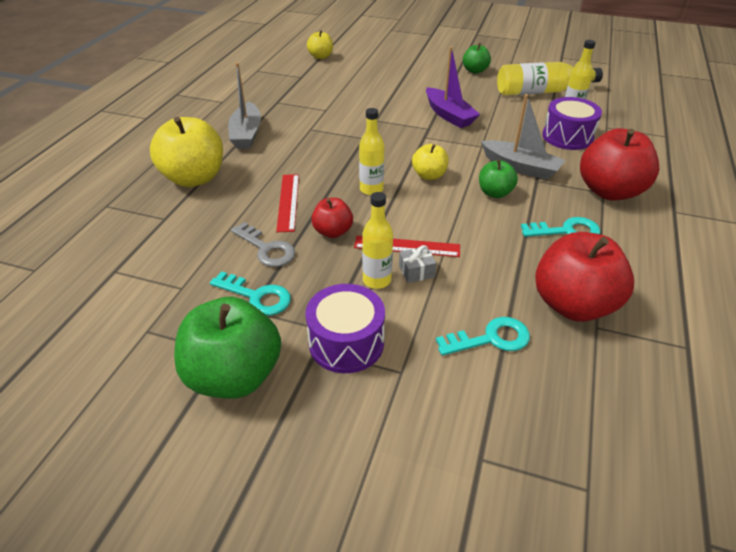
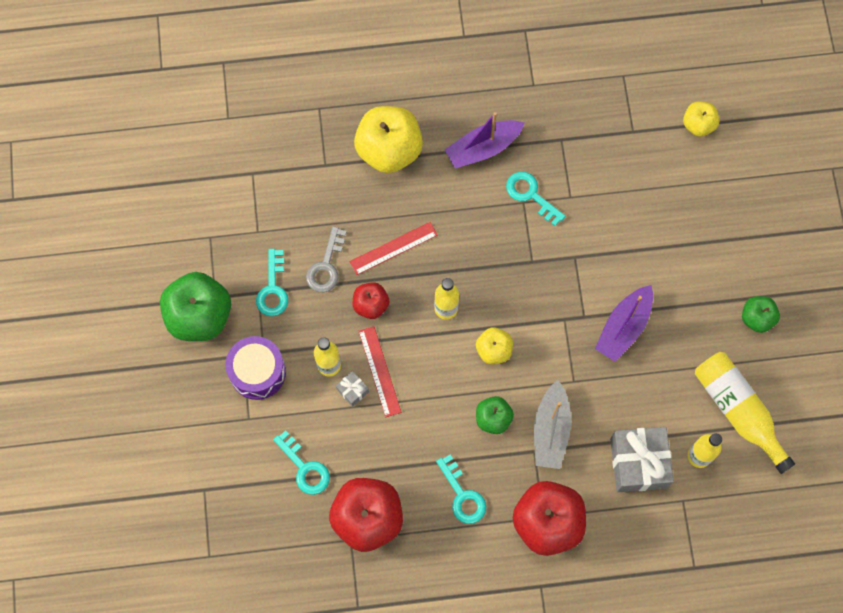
camera: 65 degrees right, 30 degrees up
grey boat [228,62,261,149] -> purple boat [444,112,524,169]
purple drum [542,97,602,150] -> grey gift [610,427,674,492]
none -> turquoise key [506,172,566,226]

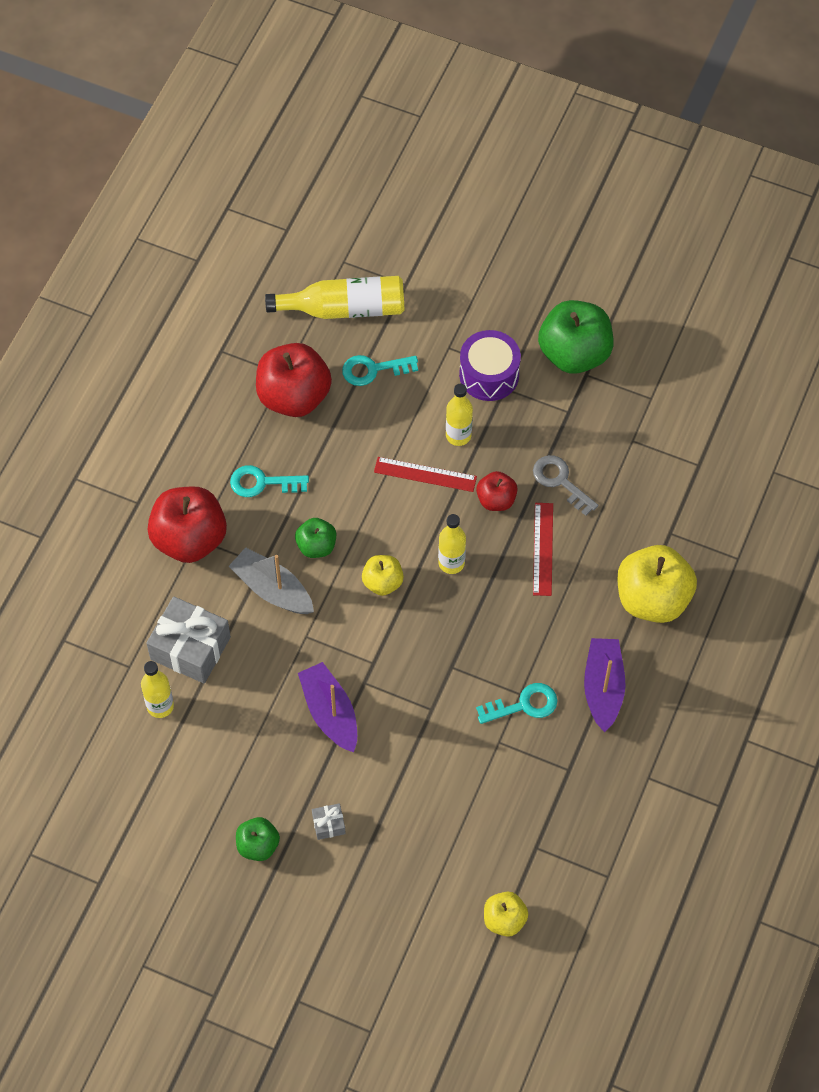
camera: 120 degrees right, 10 degrees down
turquoise key [256,249,288,316] -> none
grey gift [336,371,369,407] -> grey gift moved to [312,803,346,840]
yellow bottle [695,352,795,474] -> yellow bottle moved to [265,276,404,319]

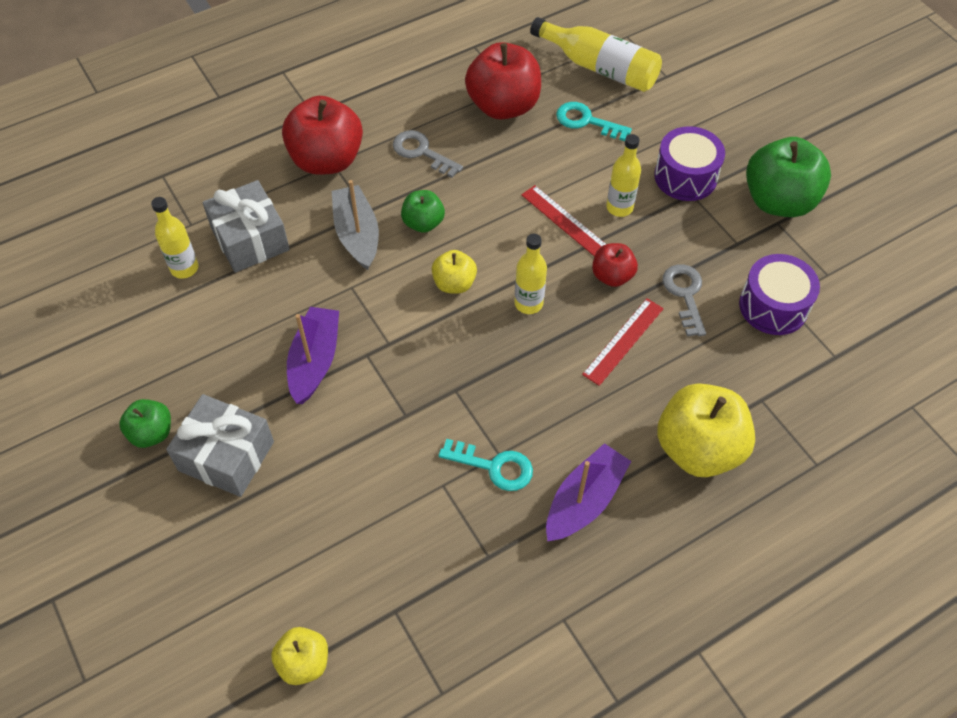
camera: 35 degrees right, 5 degrees down
turquoise key [230,465,309,497] -> grey key [393,130,463,178]
grey gift [312,803,346,840] -> grey gift [166,394,274,497], size x2.23
none -> purple drum [739,254,820,335]

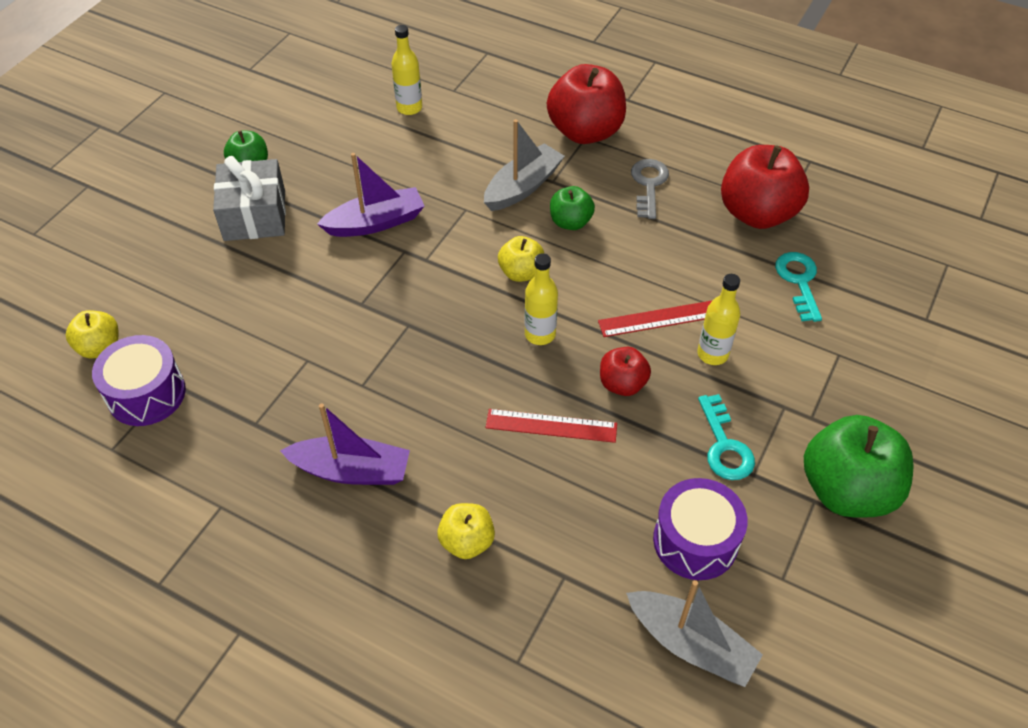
camera: 60 degrees right, 5 degrees down
grey gift [203,180,290,273] -> none
turquoise key [439,439,533,491] -> turquoise key moved to [698,394,755,480]
red ruler [521,185,606,257] -> red ruler turned 60 degrees clockwise [598,300,713,337]
yellow bottle [530,17,662,92] -> none
purple drum [654,126,725,201] -> purple drum moved to [92,335,186,426]
yellow apple [657,384,755,477] -> yellow apple [437,503,495,559], size x0.53
grey key [662,264,706,336] -> none
none -> grey boat [626,580,763,687]

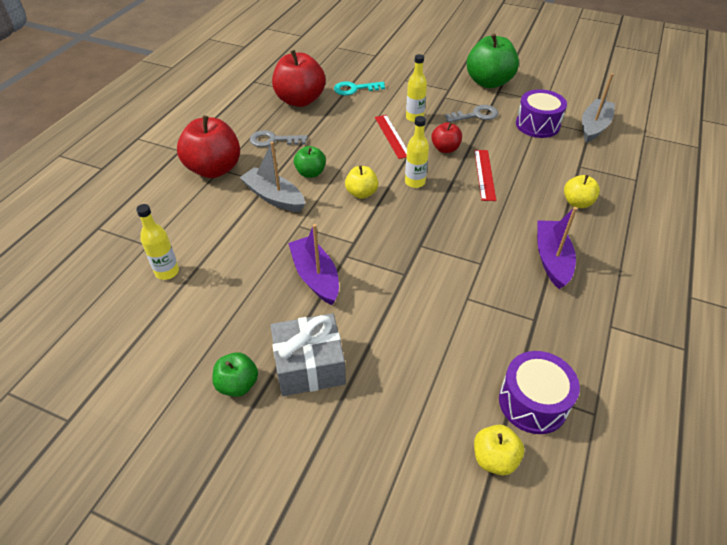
camera: 95 degrees left, 5 degrees down
turquoise key [698,394,755,480] -> grey key [445,105,498,122]

